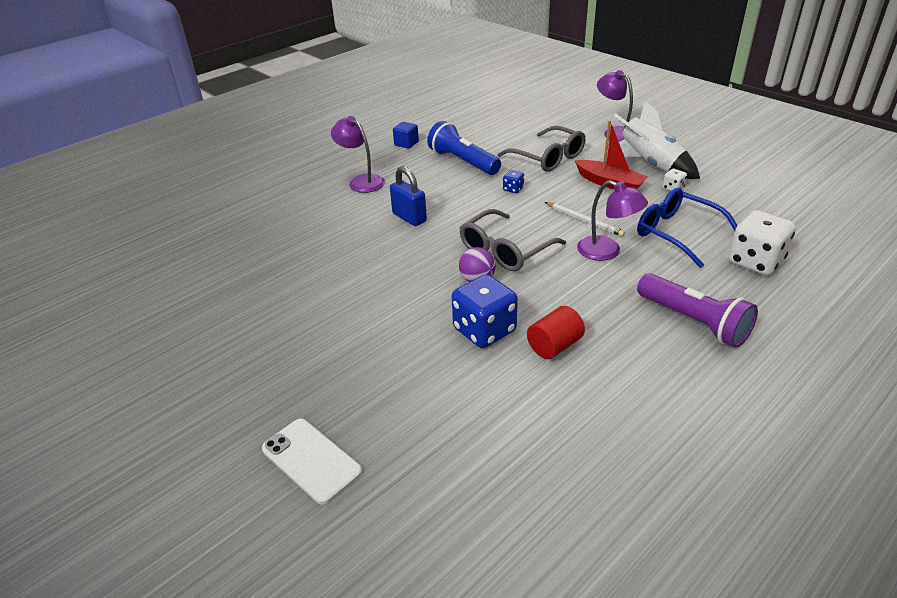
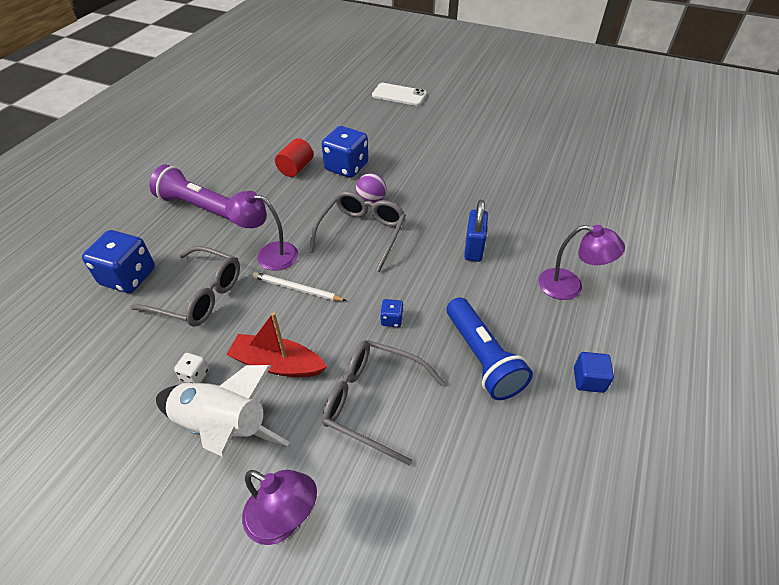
camera: 155 degrees right, 10 degrees up
blue padlock [390,166,427,226] -> blue padlock turned 75 degrees clockwise [464,199,488,262]
blue flashlight [427,121,501,175] -> blue flashlight turned 45 degrees clockwise [447,297,533,400]
blue glasses [637,188,738,268] -> grey glasses [131,246,240,327]
white dice [728,210,796,275] -> blue dice [82,230,155,293]

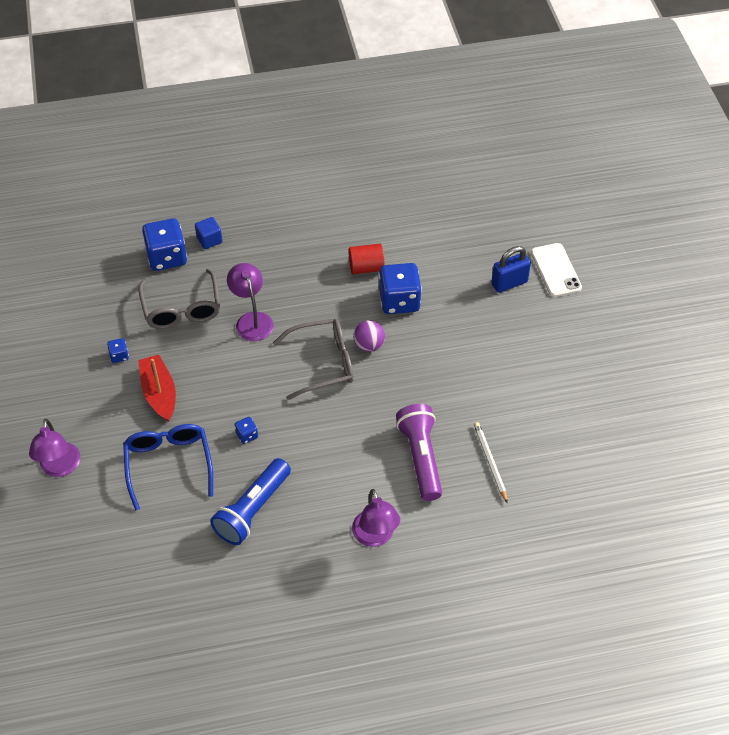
camera: 55 degrees right, 5 degrees up
purple flashlight [150,164,230,220] -> purple flashlight moved to [396,404,442,501]
white rocket [156,365,289,457] -> none
white dice [174,353,209,383] -> blue dice [107,338,129,363]
white pencil [253,272,347,301] -> white pencil moved to [474,422,507,503]
grey glasses [322,340,445,466] -> blue glasses [123,424,213,511]
blue padlock [464,199,488,262] -> blue padlock moved to [491,246,531,293]
blue cube [574,352,614,393] -> blue cube moved to [195,217,222,249]

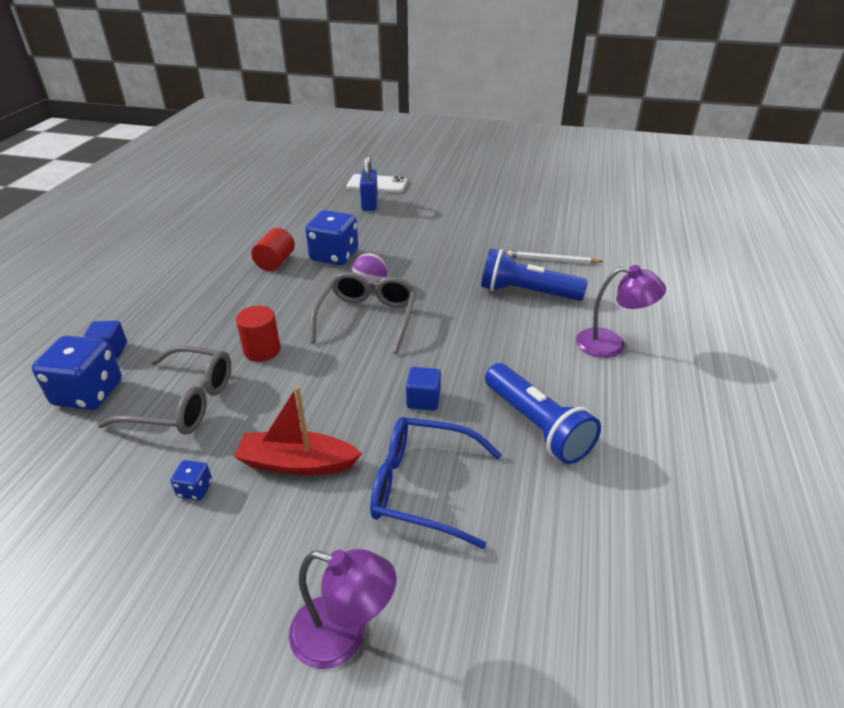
camera: 65 degrees left, 15 degrees down
purple lamp [227,263,274,341] -> red cylinder [236,306,281,362]
blue dice [234,417,258,444] -> blue cube [406,367,441,411]
purple flashlight [396,404,442,501] -> blue flashlight [481,248,588,301]

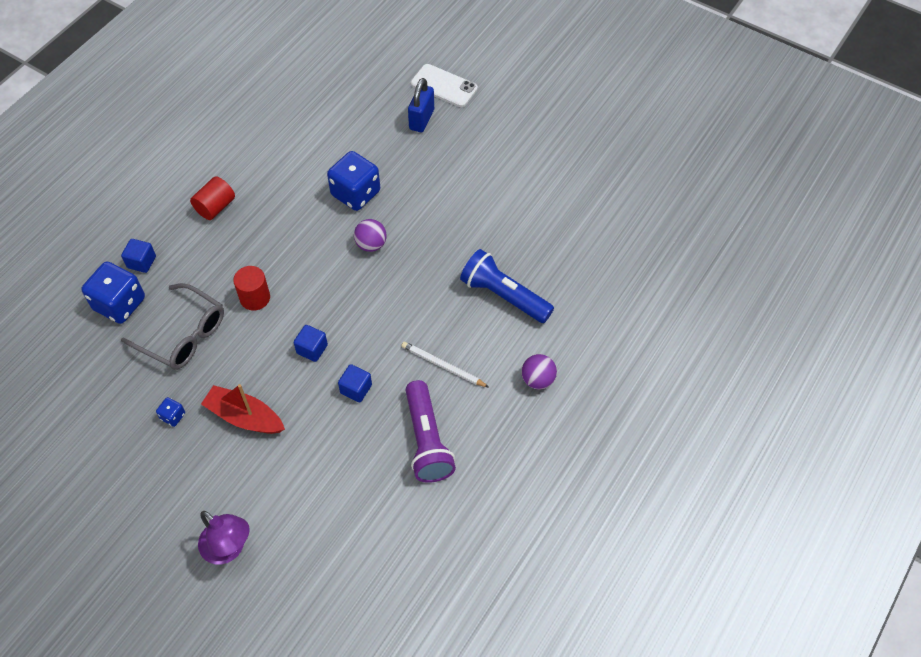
camera: 20 degrees right, 20 degrees up
red cylinder [251,228,295,271] -> red cylinder moved to [190,176,235,220]
grey glasses [310,272,416,354] -> none
blue glasses [370,417,502,549] -> none
blue flashlight [485,363,601,464] -> purple flashlight [406,380,456,483]
white pencil [507,251,603,264] -> white pencil moved to [401,342,488,387]
purple lamp [576,265,666,358] -> purple ball [521,354,557,390]
none -> blue cube [294,325,328,362]

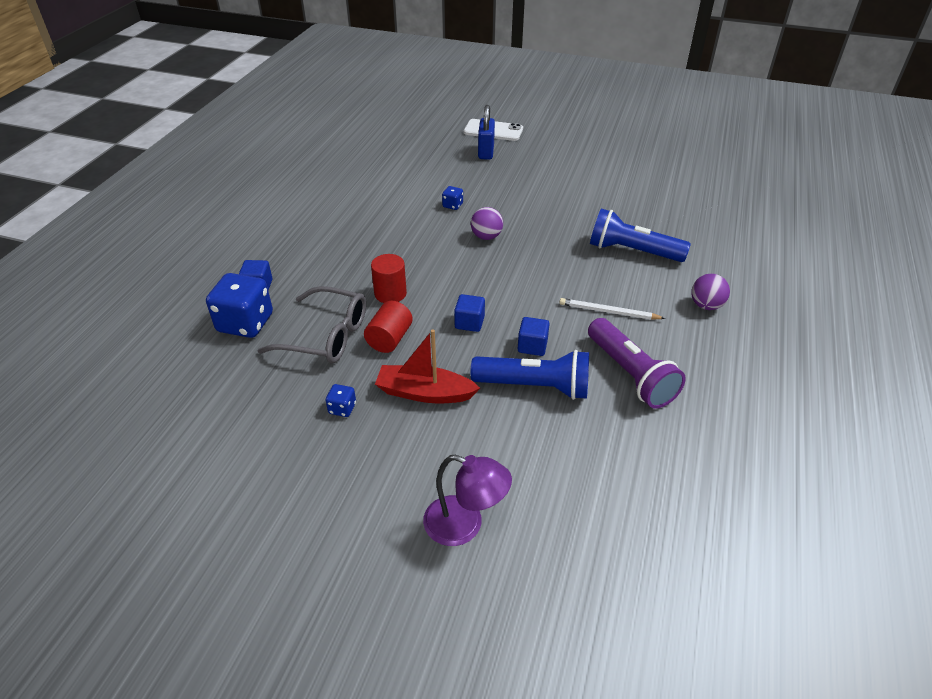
camera: 15 degrees left, 15 degrees down
red cylinder [190,176,235,220] -> red cylinder moved to [364,301,413,353]
blue dice [327,151,380,211] -> blue dice [442,186,463,210], size x0.45
none -> blue flashlight [471,350,589,400]

